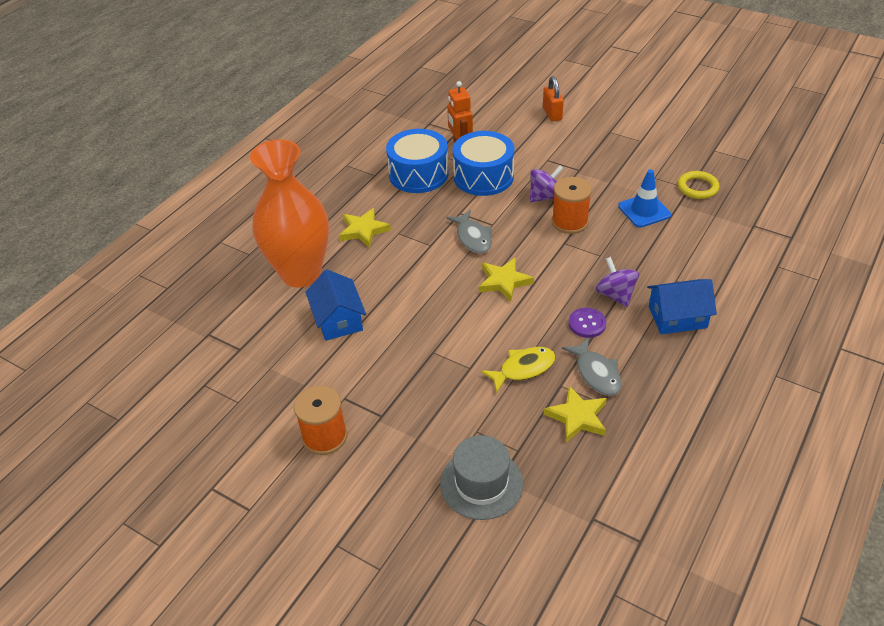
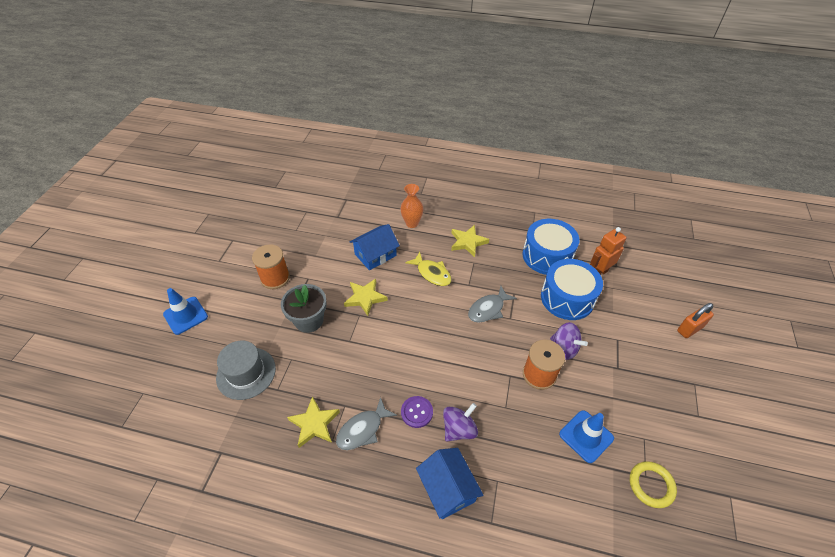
camera: 70 degrees right, 5 degrees up
orange vase [250,139,329,288] -> orange vase [400,184,424,228], size x0.45
yellow star [479,258,534,302] -> yellow star moved to [344,279,388,316]
yellow fish [481,347,556,393] -> yellow fish moved to [405,252,452,286]
none -> blue traffic cone [163,288,208,335]
none -> grey flower pot [281,284,327,333]

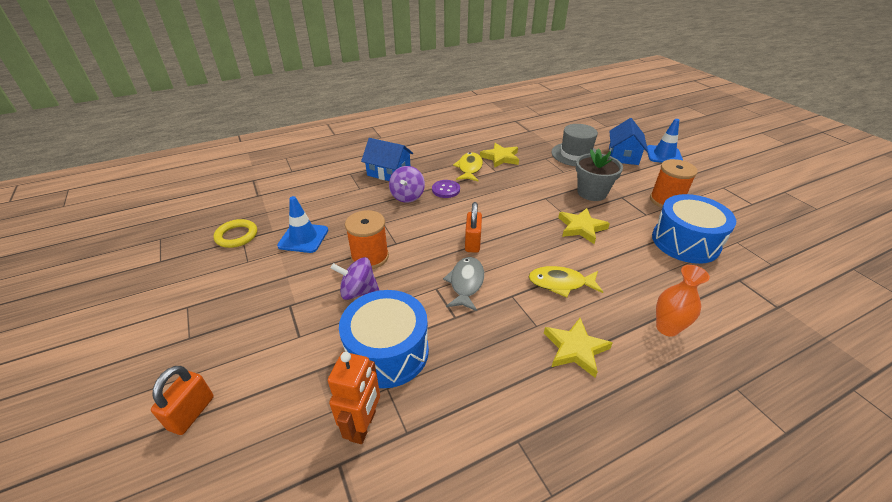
camera: 140 degrees right, 10 degrees down
grey fish [336,397,397,450] -> yellow fish [453,152,483,182]
blue house [350,224,400,270] -> blue house moved to [609,118,648,165]
blue drum [523,219,579,275] -> blue drum moved to [652,194,736,264]
none -> orange padlock [465,202,482,253]

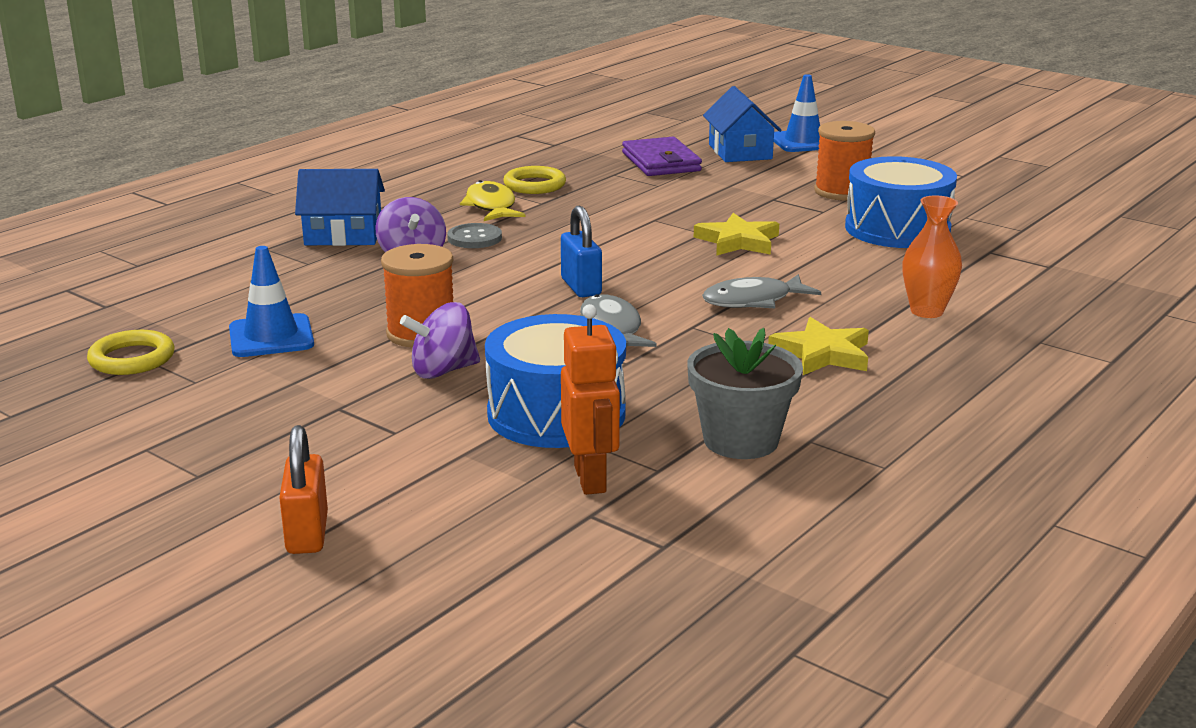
camera: 25 degrees left, 15 degrees down
purple button [432,180,460,198] -> grey button [447,223,502,248]
orange padlock [465,202,482,253] -> blue padlock [561,206,602,297]
yellow star [480,143,519,168] -> yellow ring [503,166,566,194]
yellow fish [529,266,603,298] -> grey fish [702,274,821,308]
grey hat [551,124,598,166] -> purple wallet [622,137,702,176]
grey flower pot [576,148,623,201] -> grey flower pot moved to [687,328,803,459]

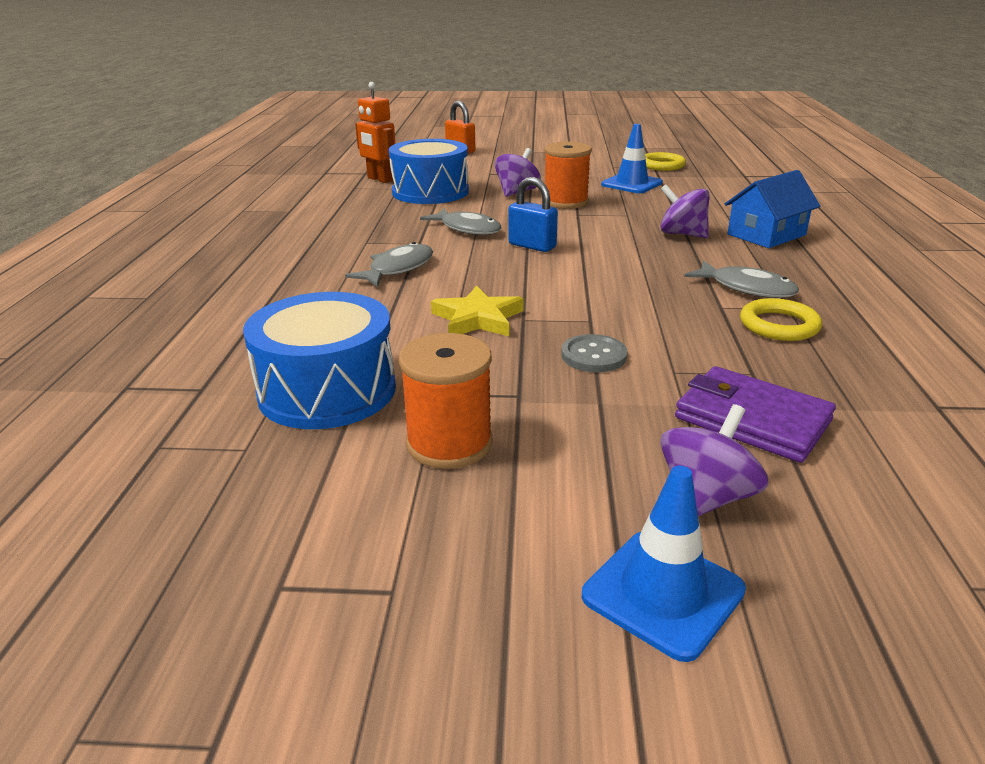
camera: 145 degrees right, 5 degrees up
grey button [447,223,502,248] -> grey button moved to [561,334,627,372]
yellow fish [460,180,526,221] -> grey fish [684,261,799,298]
grey flower pot [687,328,803,459] -> none
blue house [703,86,782,162] -> purple spinning top [660,404,768,516]
yellow star [768,317,869,375] -> none
orange vase [903,195,962,318] -> none

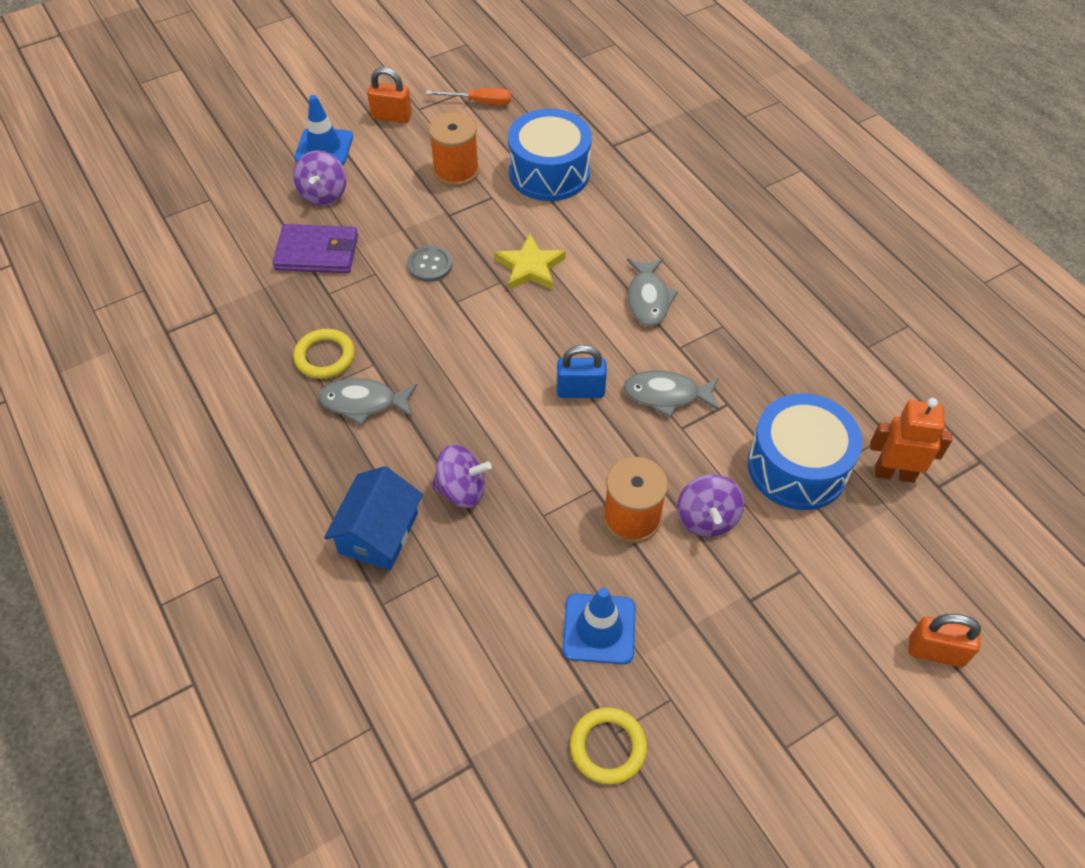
camera: 145 degrees right, 25 degrees up
none -> orange padlock [367,67,412,123]
none -> orange screwdriver [426,88,511,105]

